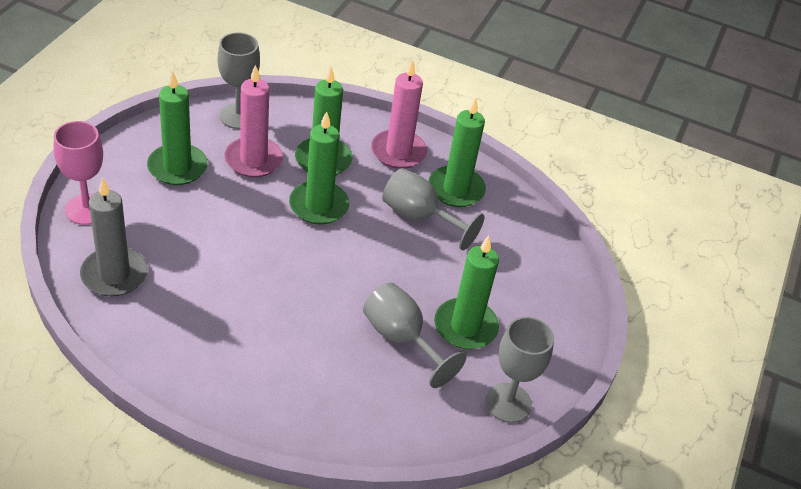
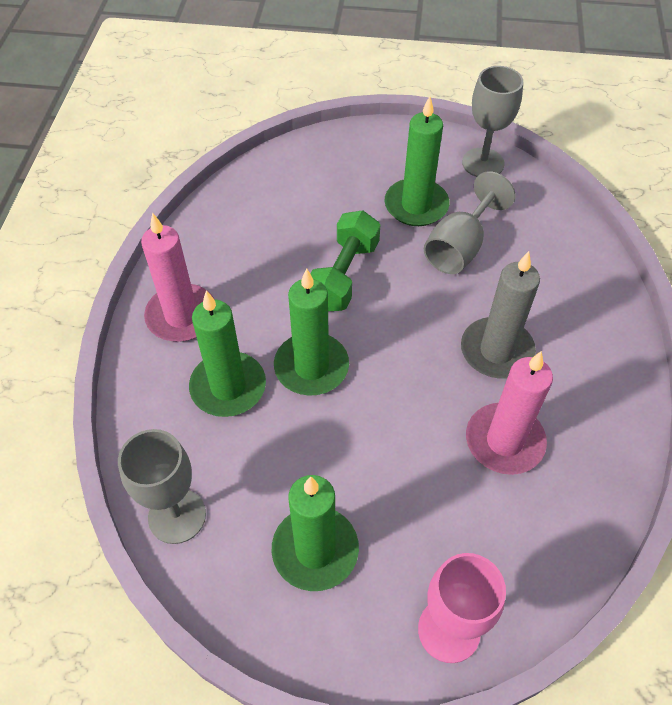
camera: 100 degrees left, 10 degrees up
grey candle [80,178,148,296] -> grey candle moved to [461,251,540,379]
pink candle [224,65,283,177] -> pink candle moved to [466,351,553,475]
grey goblet [382,168,485,250] -> none
green candle [429,97,486,207] -> none
none -> green dumbbell [310,210,380,311]

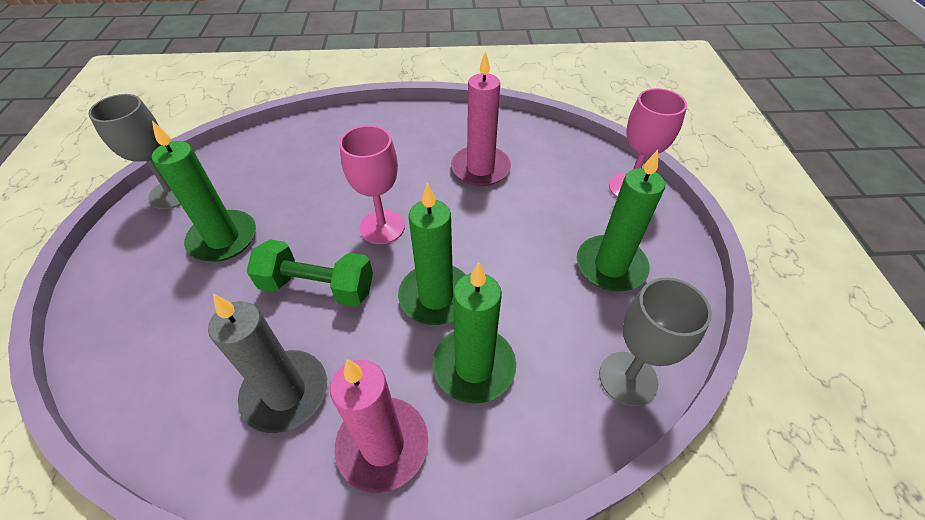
camera: 100 degrees left, 5 degrees down
grey goblet [424,171,516,274] -> none
grey candle [461,251,540,379] -> grey candle moved to [208,293,327,433]
none -> pink goblet [339,125,405,244]

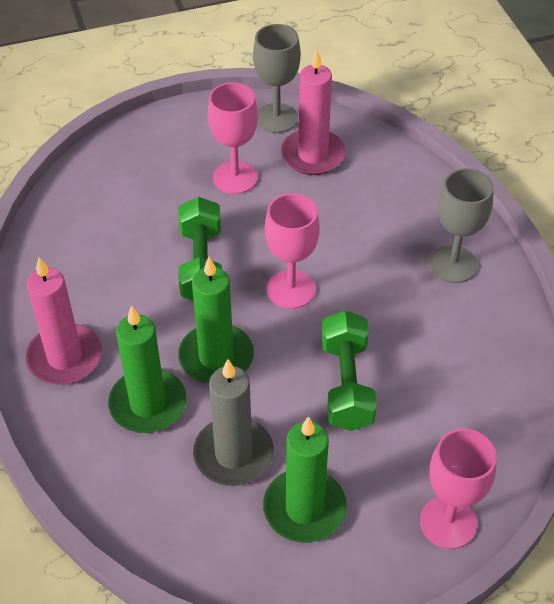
camera: 75 degrees right, 0 degrees up
green candle [152,121,256,262] -> pink goblet [208,82,258,194]
grey candle [208,293,327,433] -> grey candle moved to [193,359,274,486]
pink candle [451,51,511,186] -> pink candle moved to [281,50,346,175]
grey goblet [599,277,712,406] -> grey goblet moved to [430,168,494,283]
none -> green dumbbell [322,310,377,431]

